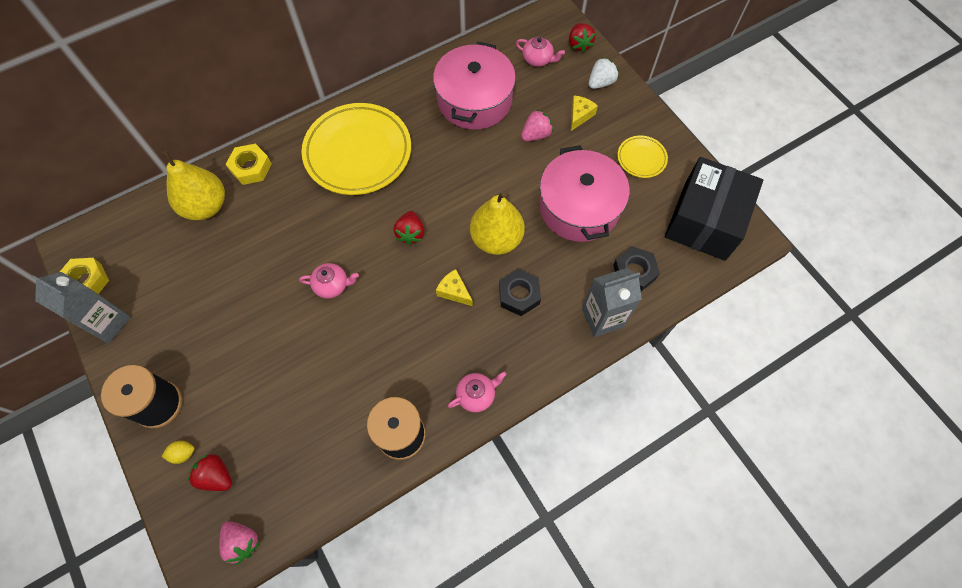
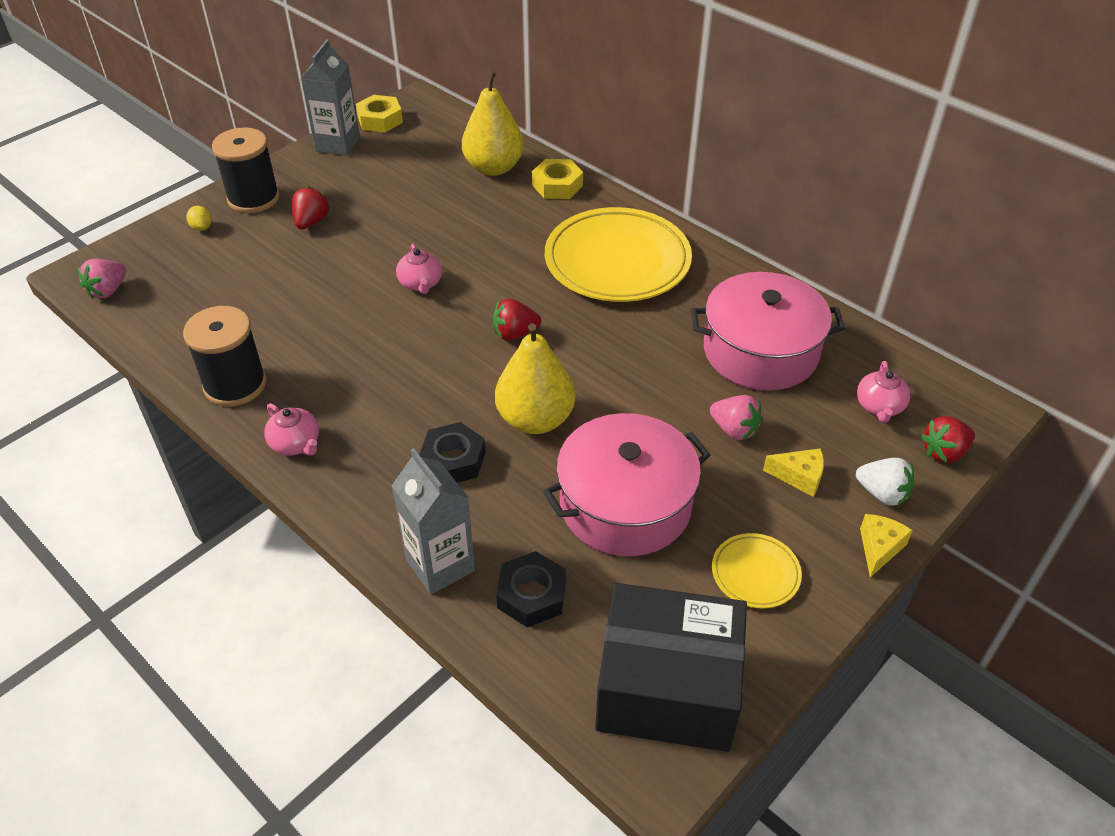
camera: 75 degrees right, 20 degrees down
red strawberry [188,454,232,491] -> red strawberry moved to [292,186,330,229]
yellow cheese [436,269,473,306] -> yellow cheese moved to [860,514,913,577]

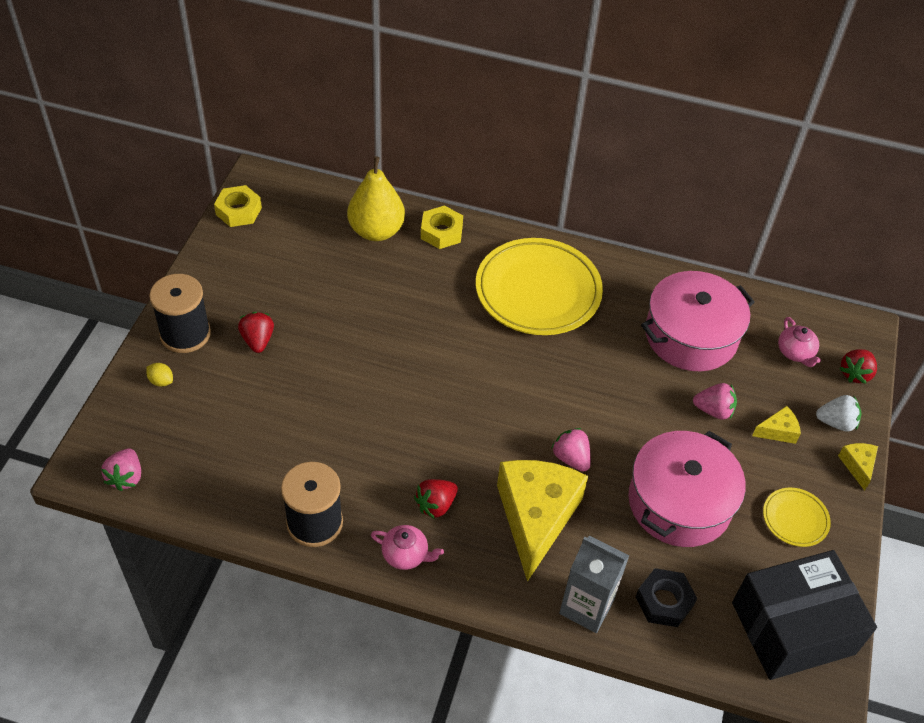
camera: 30 degrees left, 5 degrees up
grey carton [300,39,360,156] -> none
pink teapot [396,244,442,294] -> none
black nut [419,422,486,483] -> yellow cheese [497,460,588,582]
red strawberry [493,299,541,341] -> red strawberry moved to [414,479,458,519]
yellow pear [495,323,575,434] -> pink strawberry [552,428,591,472]

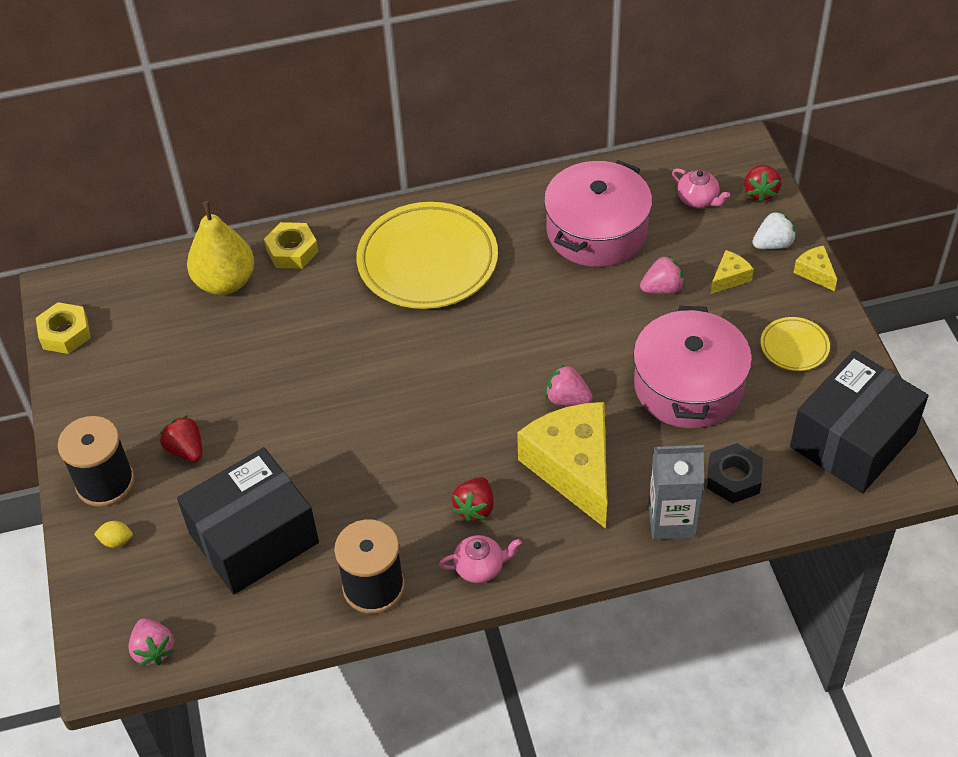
camera: 25 degrees left, 0 degrees up
none -> black box [177,447,319,595]

